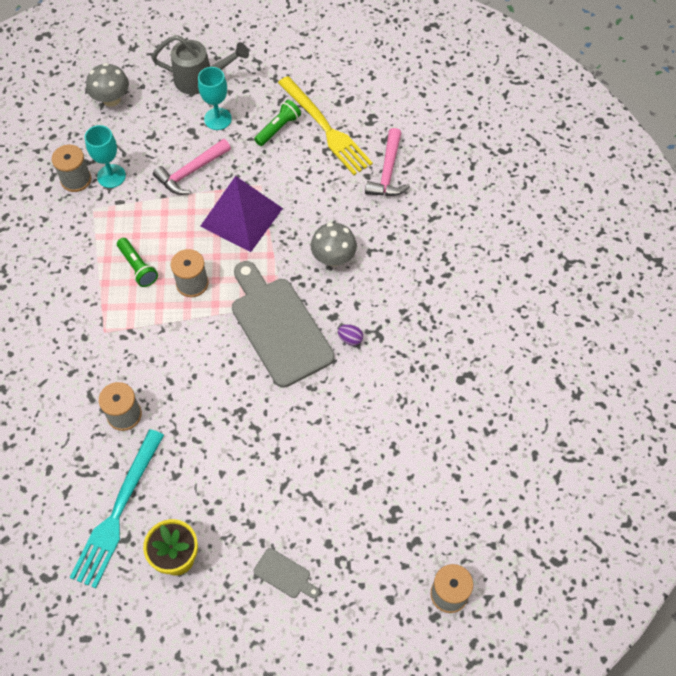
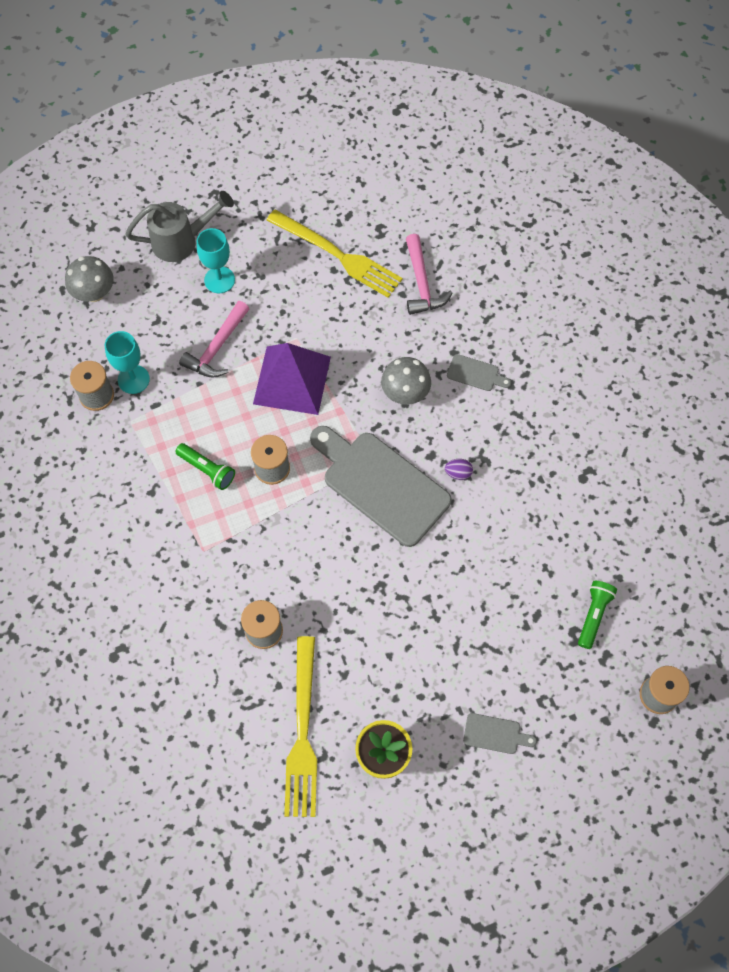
camera: 20 degrees left, 5 degrees up
turquoise fork [69,429,164,588] -> yellow fork [284,636,317,817]
green flashlight [254,100,301,146] -> green flashlight moved to [578,581,617,649]
none -> grey cutting board [447,354,511,391]

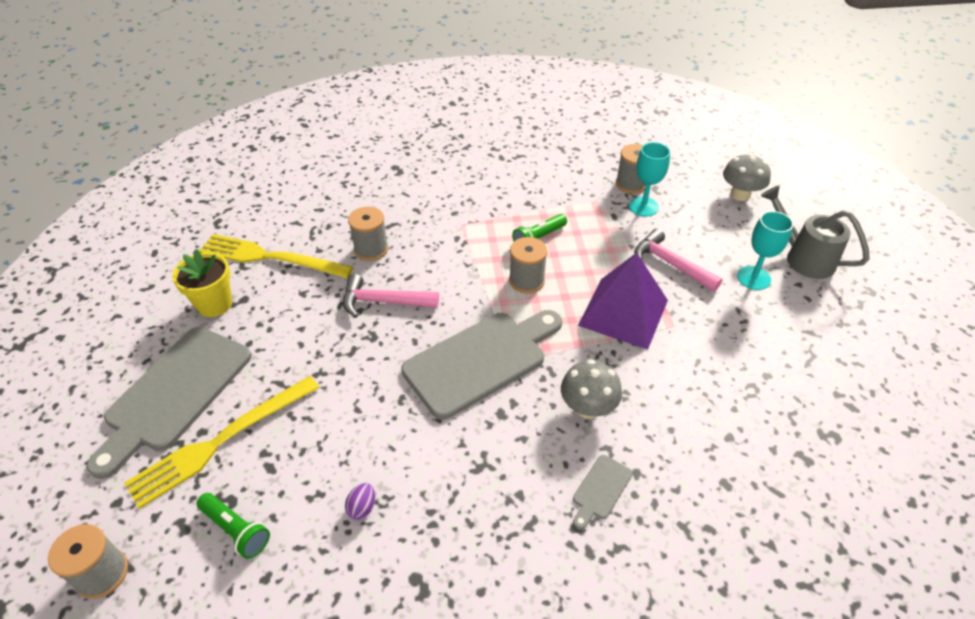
camera: 105 degrees right, 20 degrees down
grey watering can [125,191,234,262] -> grey watering can turned 135 degrees clockwise [761,185,870,279]
yellow fork [267,209,403,298] -> yellow fork moved to [124,376,319,509]
pink hammer [406,234,452,315] -> pink hammer moved to [343,274,439,318]
purple egg [445,459,473,480] -> purple egg moved to [345,483,375,520]
grey cutting board [463,713,537,754] -> grey cutting board [86,327,252,479], size x2.37

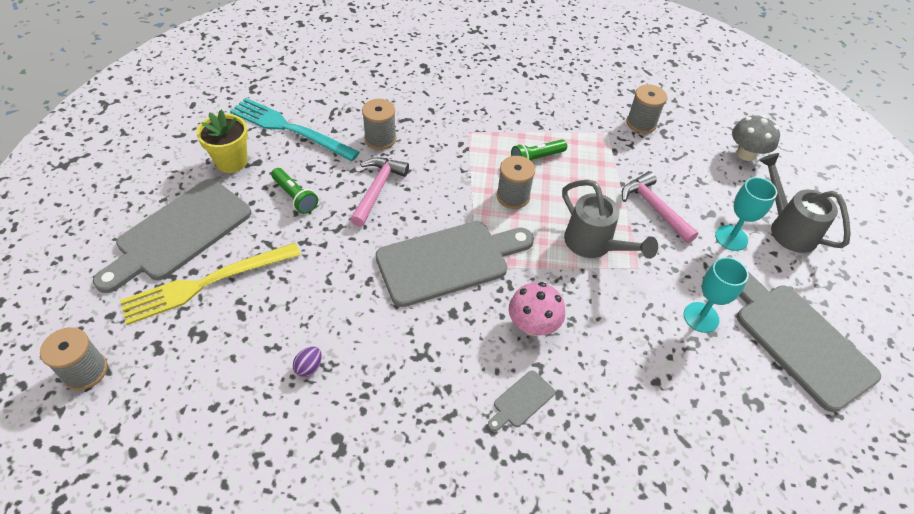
camera: 10 degrees right, 5 degrees up
green flashlight [196,493,270,559] -> green flashlight moved to [271,168,318,214]
yellow fork [199,234,353,278] -> turquoise fork [230,98,360,161]
pink hammer [343,274,439,318] -> pink hammer turned 90 degrees clockwise [350,157,409,227]
grey mushroom [561,359,622,419] -> pink mushroom [509,282,565,336]
purple pyramid [578,253,668,350] -> grey watering can [562,180,658,259]
turquoise goblet [629,142,670,216] -> turquoise goblet moved to [684,257,749,333]
none -> grey cutting board [737,271,881,412]

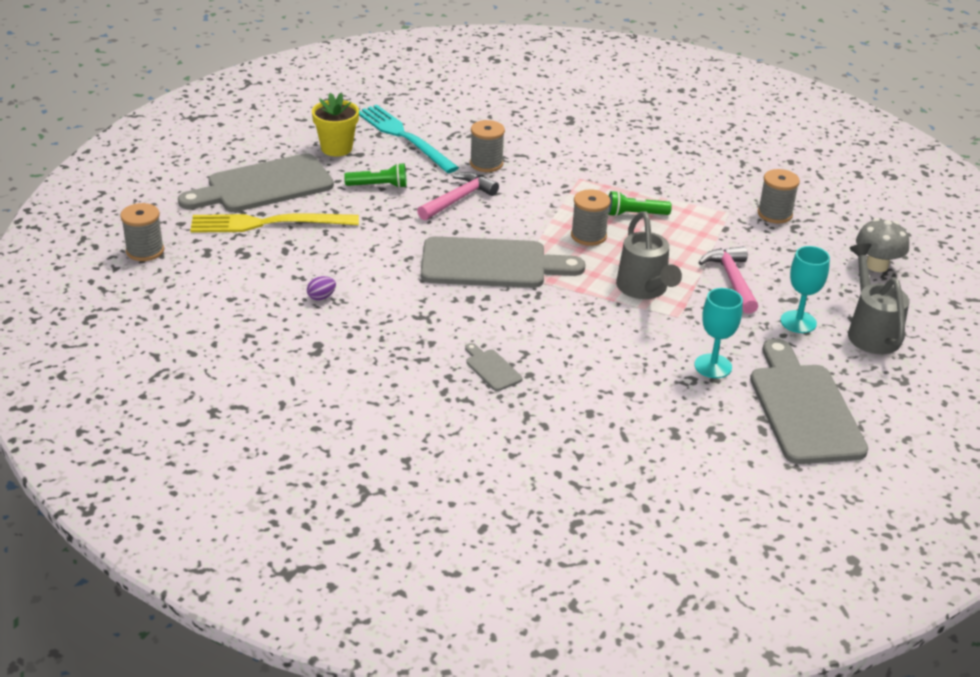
camera: 25 degrees right, 15 degrees down
green flashlight [271,168,318,214] -> green flashlight turned 75 degrees counterclockwise [344,163,407,188]
grey cutting board [488,370,555,431] -> grey cutting board turned 75 degrees clockwise [465,343,522,391]
pink mushroom [509,282,565,336] -> none

